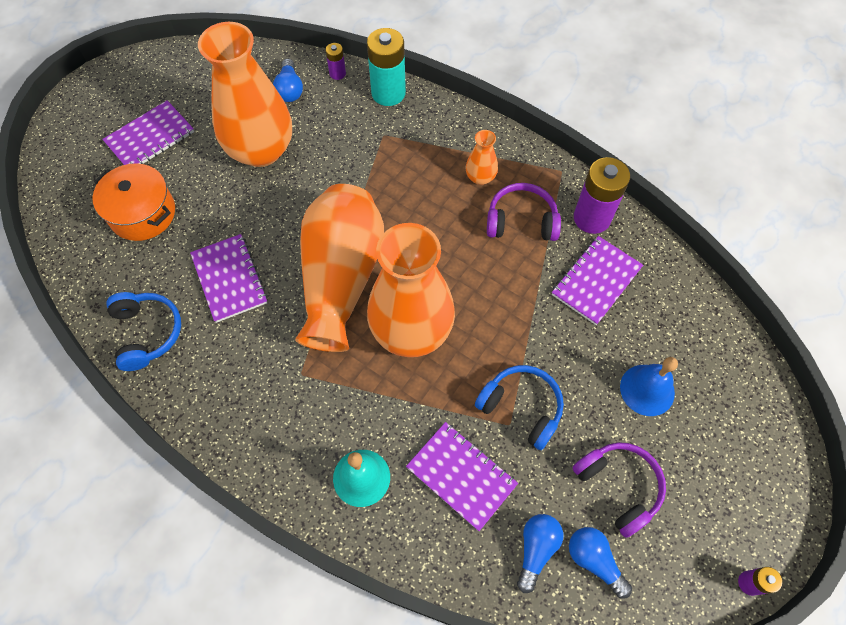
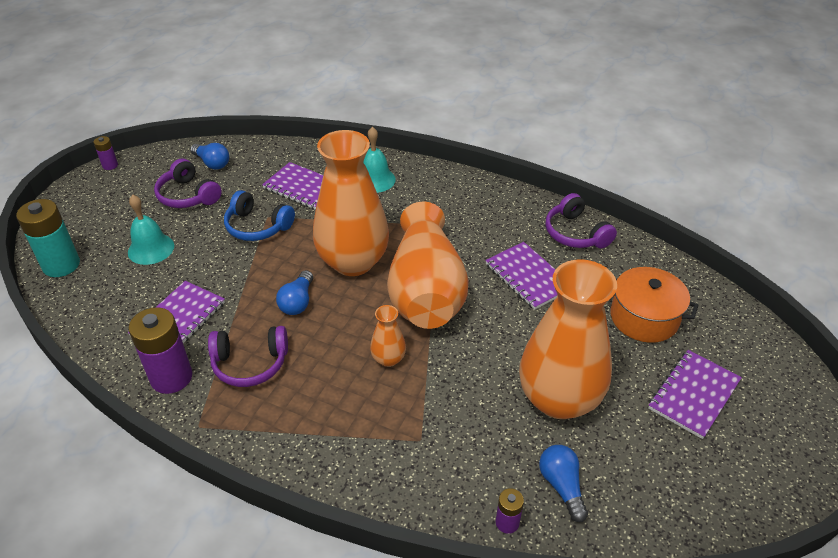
camera: 170 degrees right, 20 degrees down
blue headphones [106,292,181,371] -> purple headphones [546,193,617,248]
turquoise battery [367,28,406,106] -> turquoise battery moved to [16,199,80,277]
orange vase [466,130,498,185] -> orange vase moved to [370,305,406,367]
blue light bulb [517,514,563,593] -> blue light bulb moved to [276,270,313,315]
blue bell [620,357,678,416] -> turquoise bell [128,195,174,265]

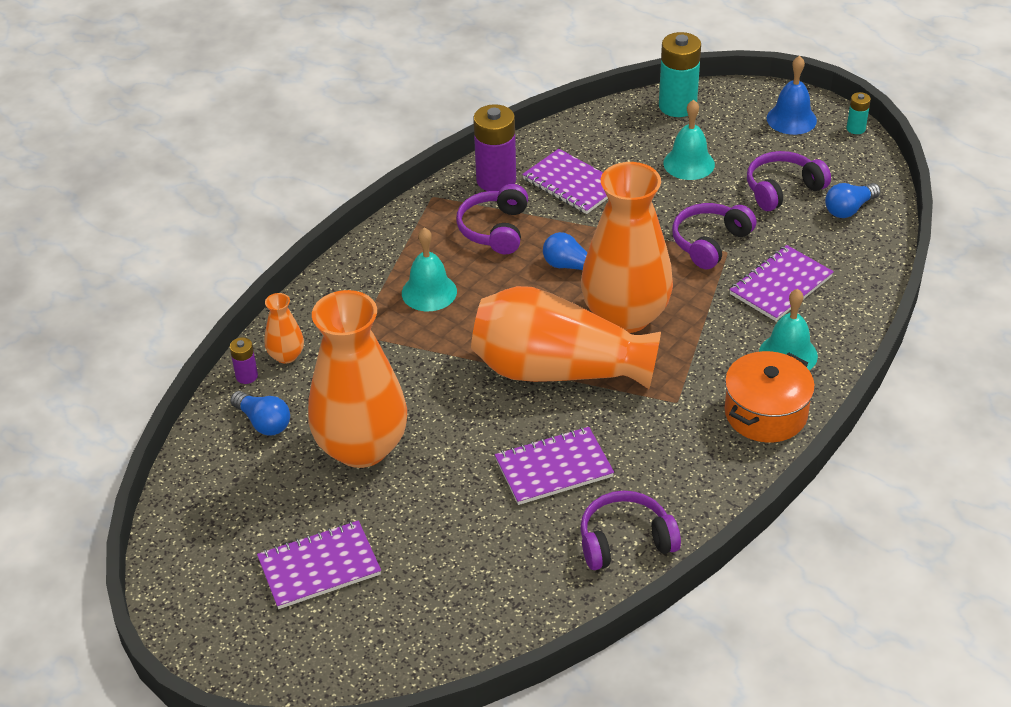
camera: 105 degrees right, 0 degrees up
purple battery [93,136,118,170] -> turquoise battery [846,92,871,134]
blue headphones [224,190,295,241] -> purple headphones [672,203,757,269]
orange vase [370,305,406,367] -> orange vase moved to [265,293,304,364]
blue light bulb [539,445,588,522] -> blue light bulb turned 45 degrees clockwise [230,391,290,435]
orange pot [610,267,699,343] -> orange pot moved to [725,351,815,443]
purple notebook [648,350,742,439] -> purple notebook turned 75 degrees counterclockwise [257,520,381,609]
none -> turquoise bell [402,228,457,311]
none -> blue bell [767,56,817,135]

